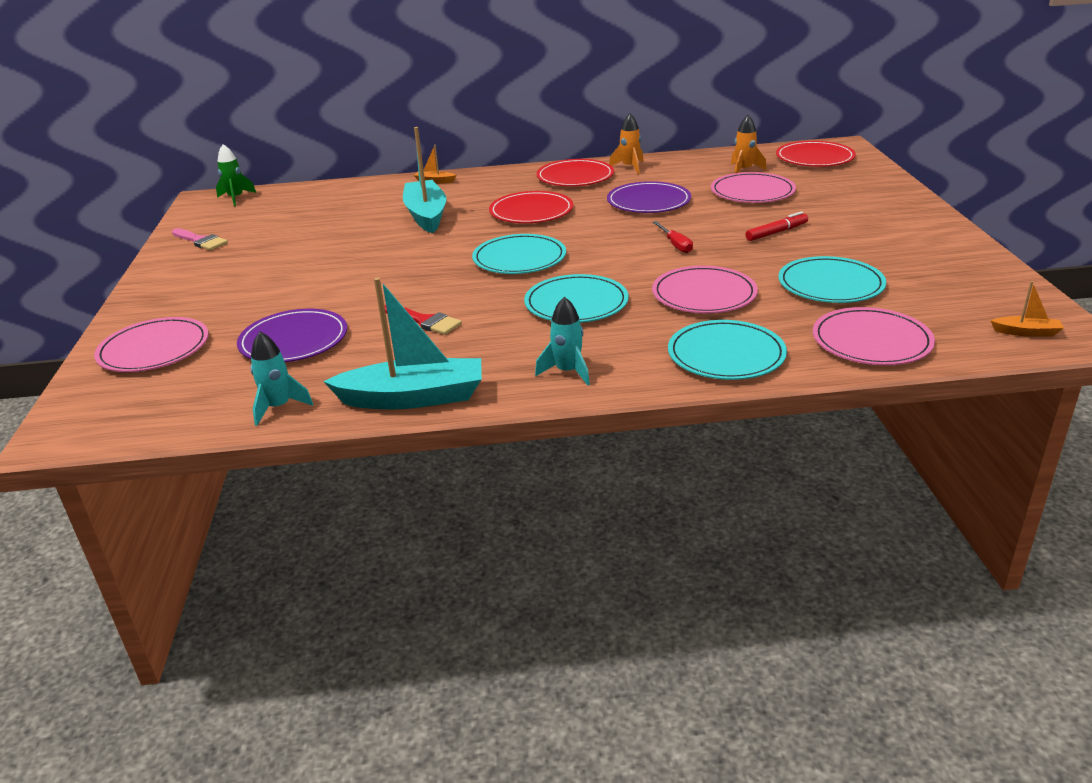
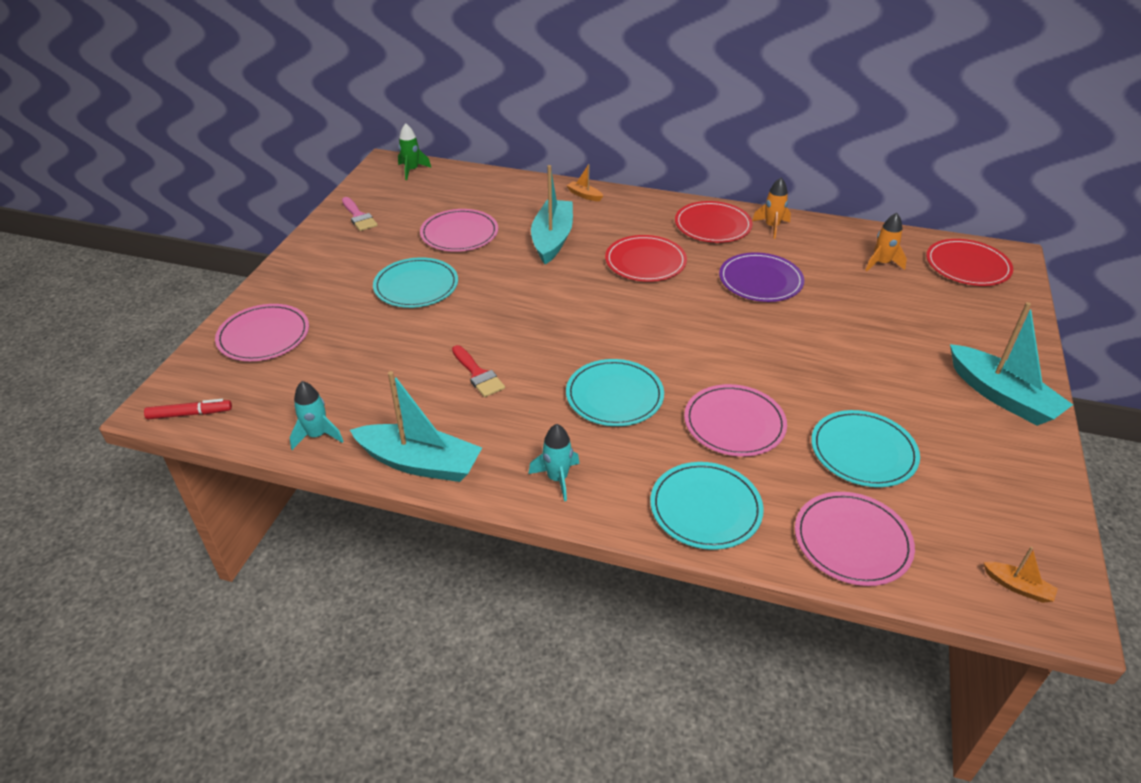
camera: 20 degrees right, 10 degrees up
purple plate [237,309,347,362] -> none
turquoise plate [472,234,566,274] -> turquoise plate moved to [373,257,458,308]
red screwdriver [653,221,693,253] -> none
pink plate [711,172,796,203] -> pink plate moved to [420,209,498,252]
red marker [745,211,808,241] -> red marker moved to [144,399,232,419]
none -> turquoise boat [950,302,1073,426]

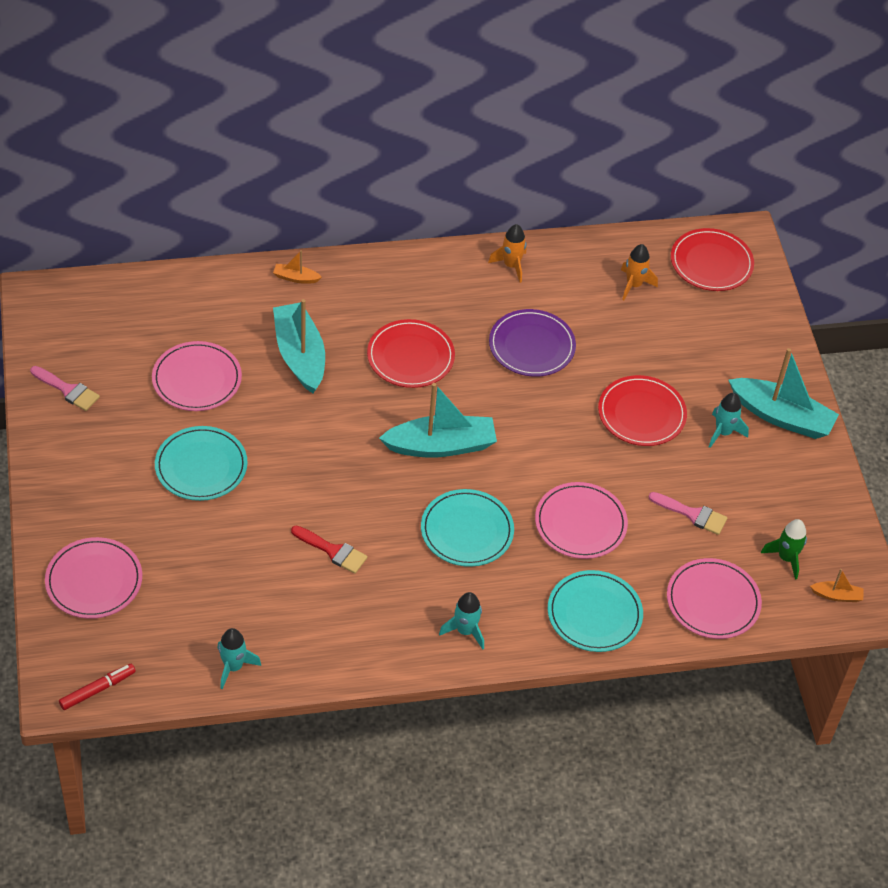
camera: 30 degrees left, 10 degrees up
turquoise boat [350,371,482,482] -> turquoise boat moved to [379,383,497,458]
green rocket [398,123,431,180] -> green rocket moved to [761,519,807,580]
red plate [675,201,753,243] -> red plate moved to [598,375,687,446]
turquoise plate [811,410,920,487] -> pink brush [649,492,727,535]
none -> turquoise rocket [709,393,749,448]

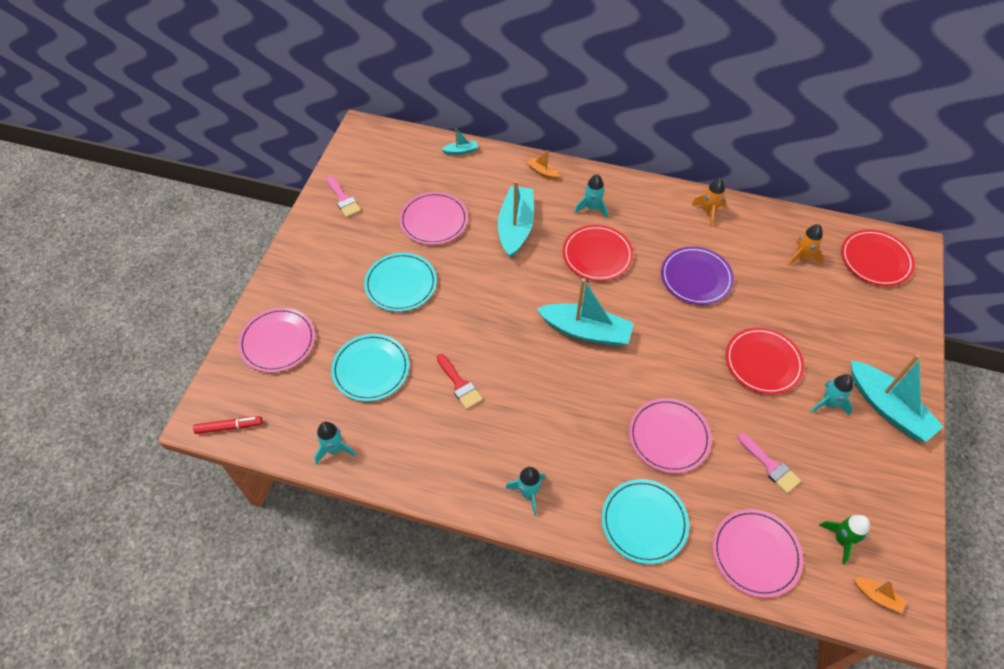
camera: 30 degrees right, 5 degrees up
turquoise plate [421,489,514,567] -> turquoise plate moved to [331,334,409,401]
none -> turquoise boat [441,128,478,155]
none -> turquoise rocket [574,174,608,218]

